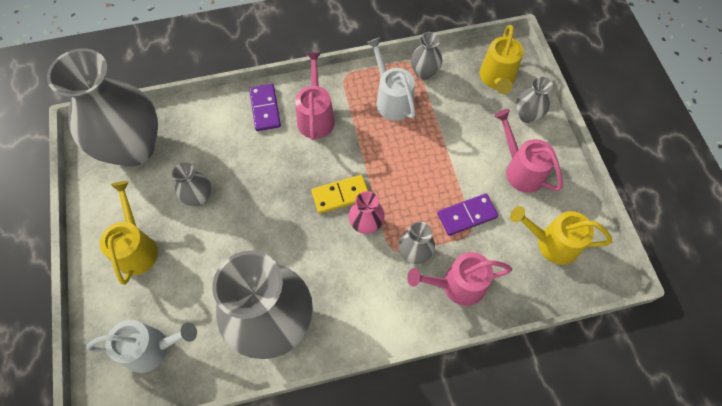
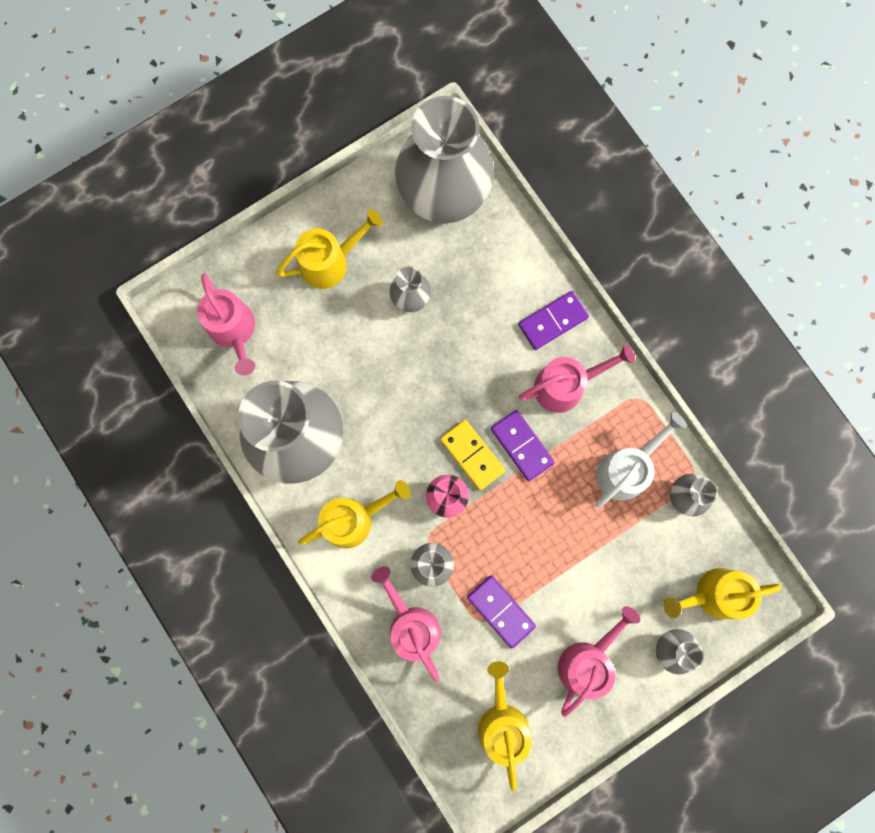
camera: 70 degrees right, 15 degrees up
white watering can [86,320,197,373] -> pink watering can [197,273,255,376]
none -> yellow watering can [298,480,411,549]
none -> purple domino [491,410,555,481]

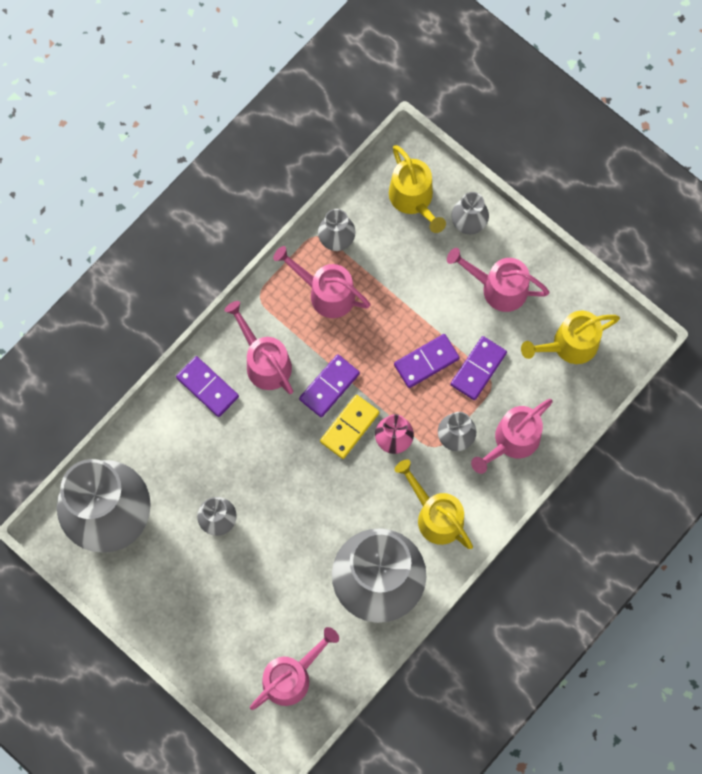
camera: 105 degrees left, 5 degrees down
yellow watering can [276,209,383,289] -> none
white watering can [596,412,687,508] -> pink watering can [273,246,370,318]
none -> purple domino [394,334,460,388]

